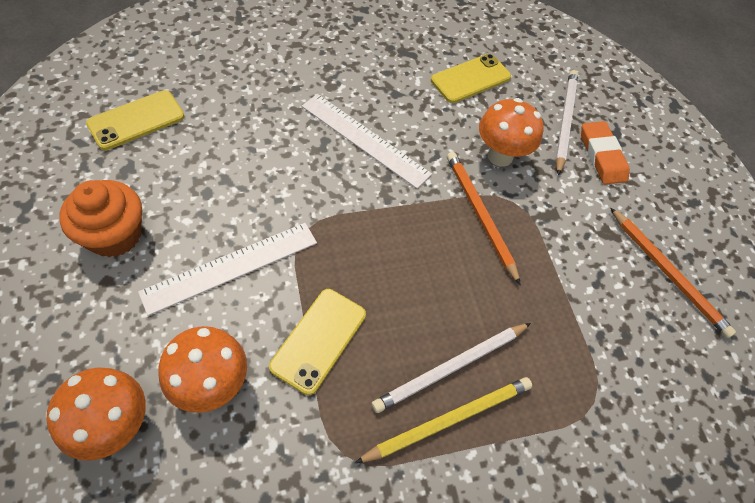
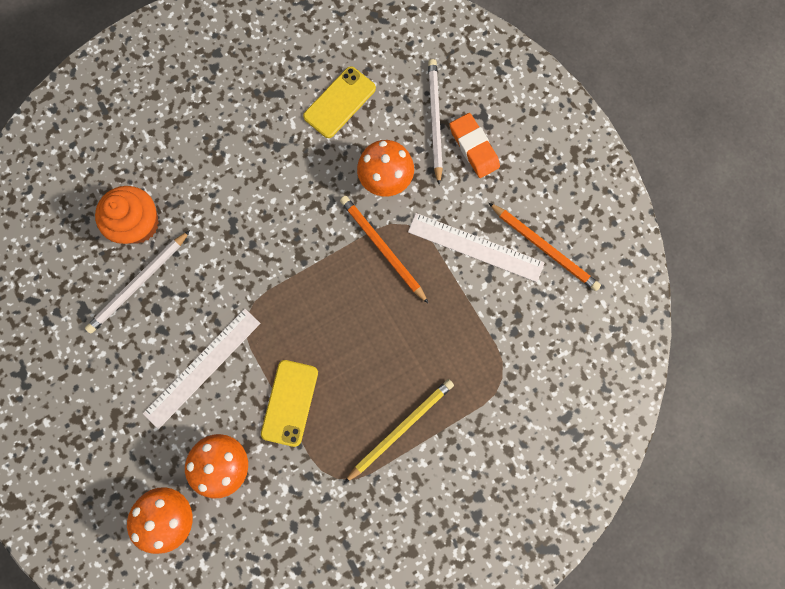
camera: 10 degrees left, 20 degrees up
orange cupcake [59,180,142,257] -> orange cupcake moved to [95,186,159,244]
yellow phone [86,90,184,150] -> none
white ruler [302,94,432,189] -> white ruler moved to [408,213,545,282]
white pencil [372,323,531,413] -> white pencil moved to [85,230,190,333]

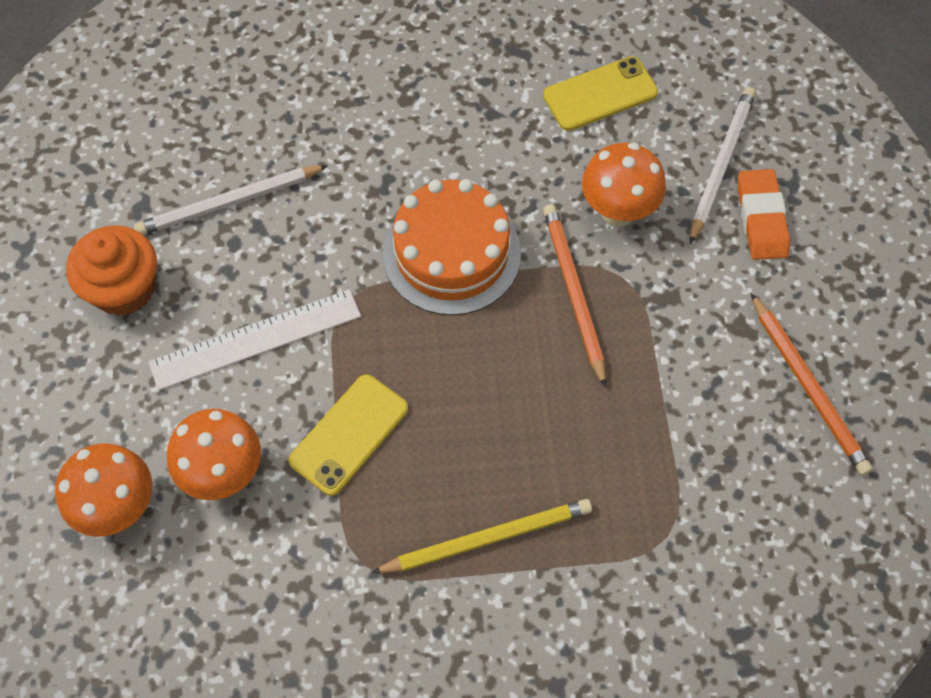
camera: 25 degrees right, 15 degrees down
orange cupcake [95,186,159,244] -> orange cupcake moved to [66,225,157,316]
white ruler [408,213,545,282] -> none
none -> orange cake [383,179,521,316]

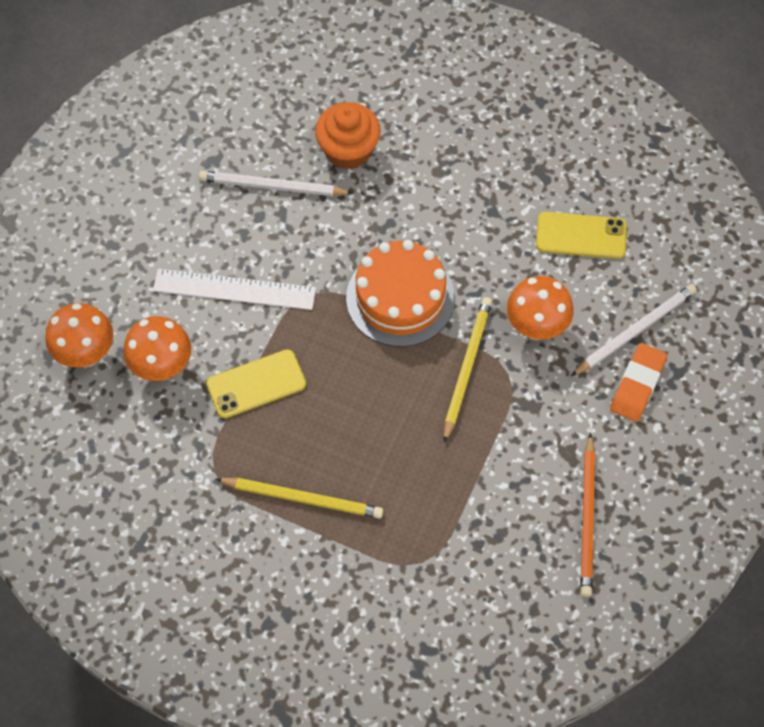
camera: 30 degrees right, 0 degrees up
orange cupcake [66,225,157,316] -> orange cupcake moved to [315,102,381,170]
orange pencil [543,204,606,388] -> yellow pencil [443,297,492,443]

